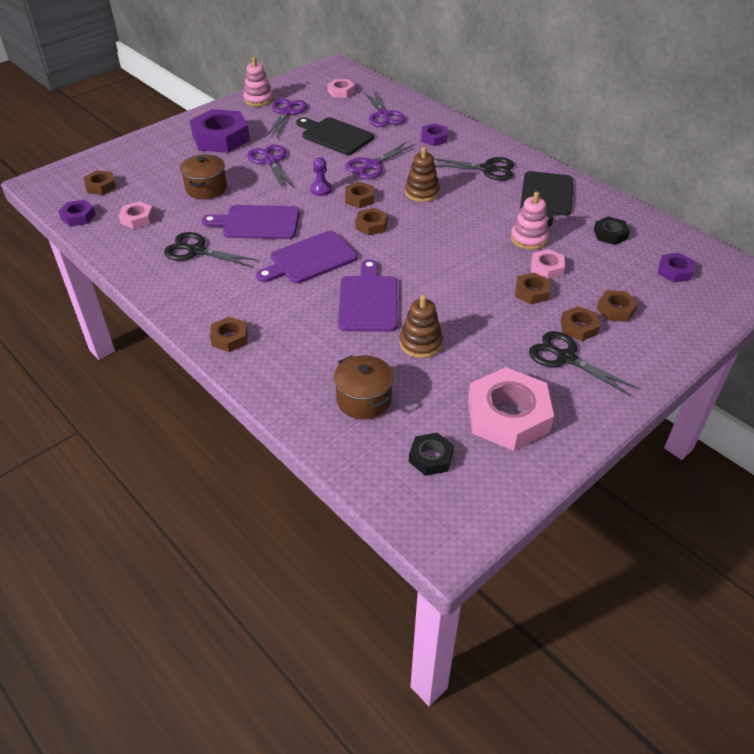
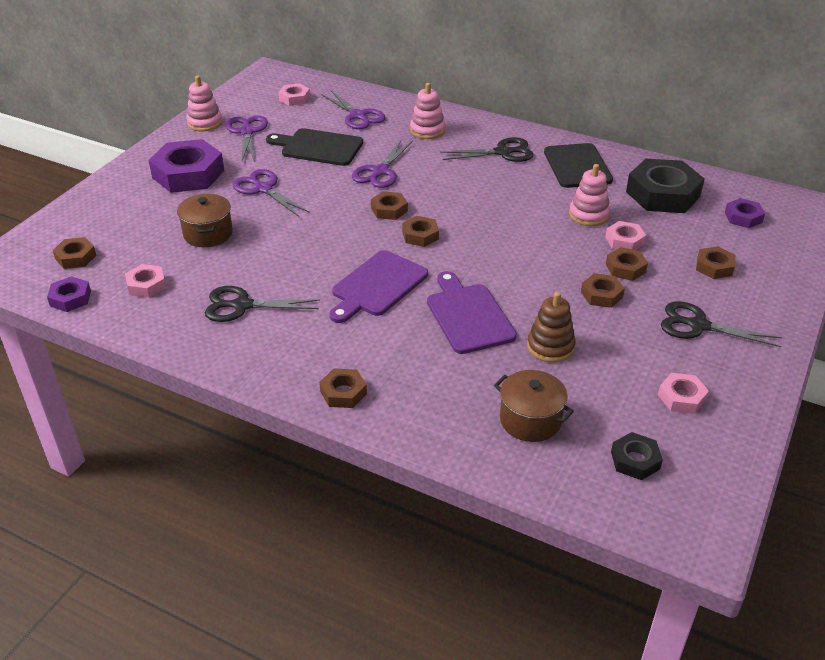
camera: 20 degrees left, 5 degrees down
purple cutting board [202,205,299,239] -> none
purple pawn [310,157,332,196] -> none
brown stacking toy [405,147,440,202] -> none
purple nut [421,123,448,146] -> pink stacking toy [410,83,445,139]
pink nut [468,367,554,451] -> pink nut [658,373,709,414], size x0.50
brown nut [561,306,600,341] -> brown nut moved to [581,273,625,308]
black nut [594,216,630,245] -> black nut [626,159,705,213], size x2.00

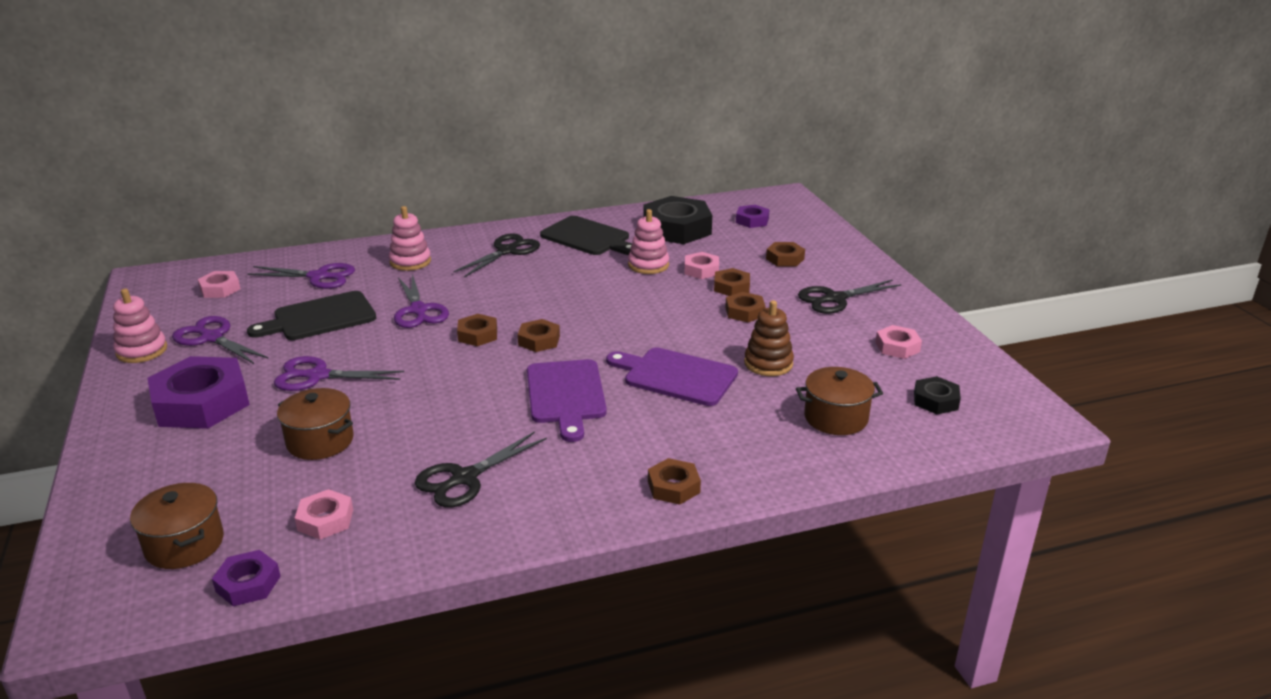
camera: 45 degrees left, 10 degrees down
brown nut [53,237,96,269] -> brown pot [130,483,224,569]

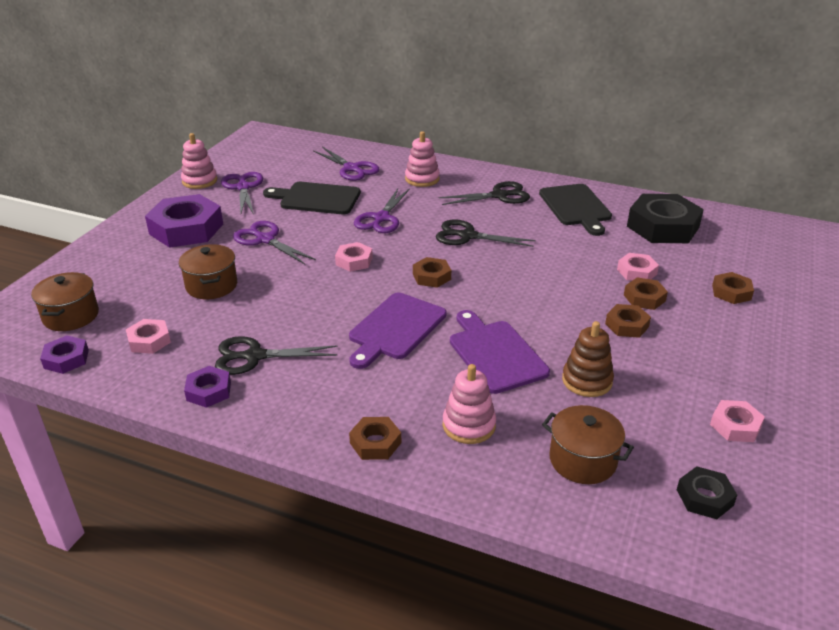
camera: 40 degrees right, 5 degrees up
pink nut [198,271,241,298] -> pink nut moved to [335,242,373,272]
brown nut [457,314,497,346] -> none
pink stacking toy [628,209,669,274] -> pink stacking toy moved to [443,364,496,444]
purple nut [736,205,770,228] -> purple nut moved to [184,366,231,408]
black scissors [798,279,902,314] -> black scissors moved to [436,219,536,247]

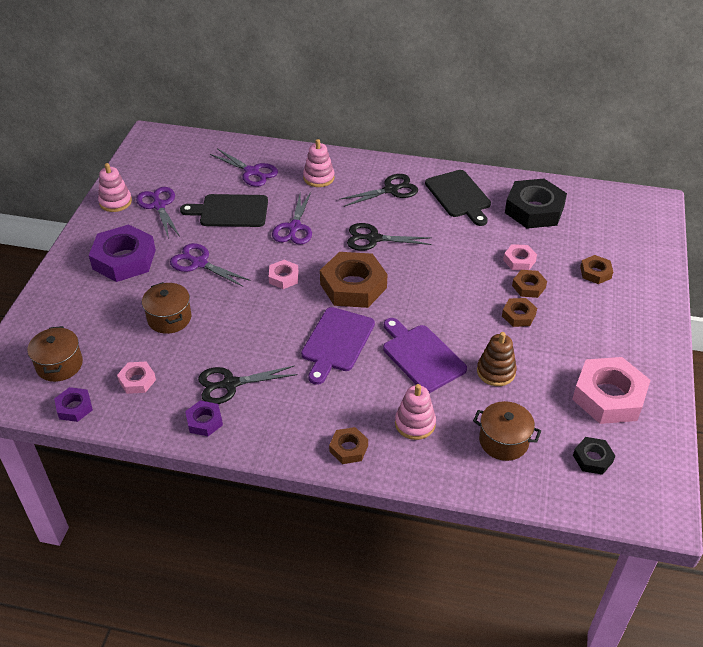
camera: 10 degrees left, 10 degrees up
brown nut [413,257,451,288] -> brown nut [320,252,387,308], size x2.00
pink nut [710,400,765,442] -> pink nut [572,357,650,424], size x2.00

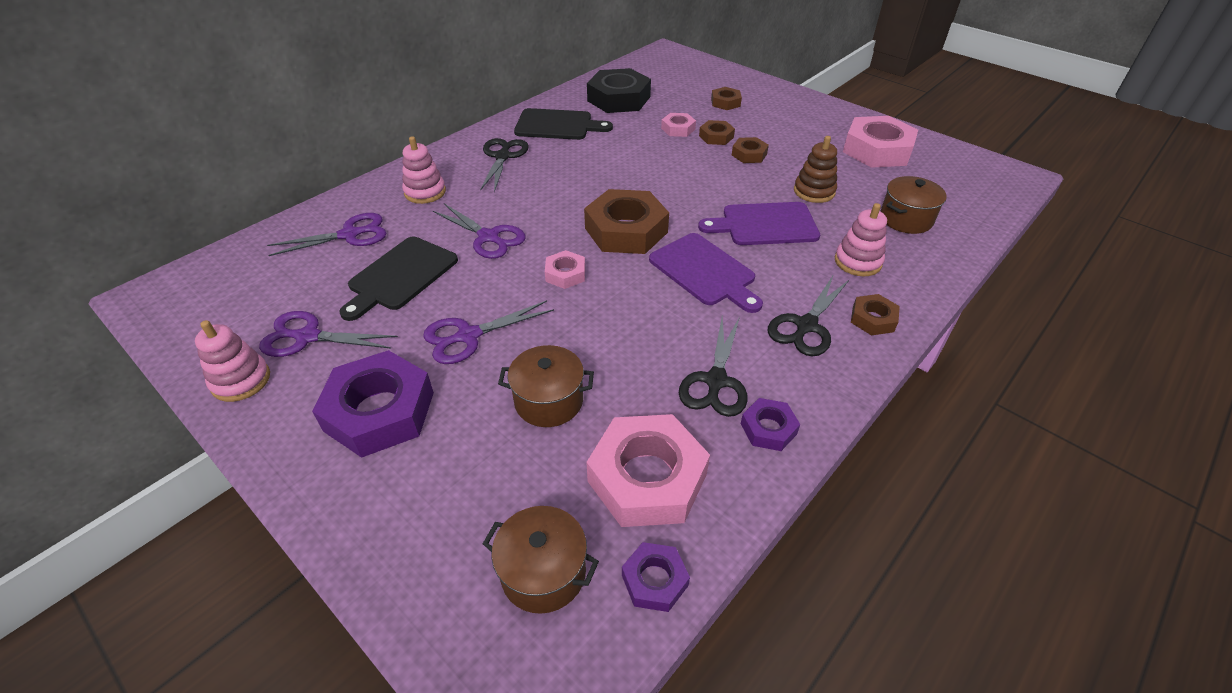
camera: 60 degrees left, 0 degrees up
pink nut [117,362,156,394] -> pink nut [586,414,710,527], size x2.00
black scissors [347,223,432,251] -> black scissors moved to [768,274,850,357]
black nut [573,437,616,475] -> none

